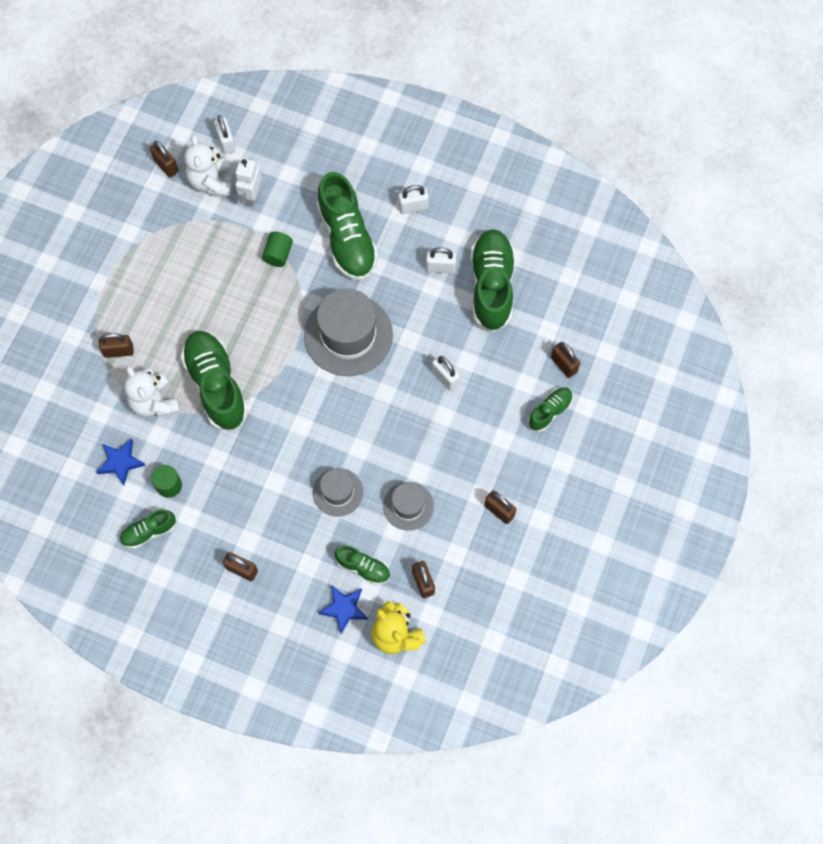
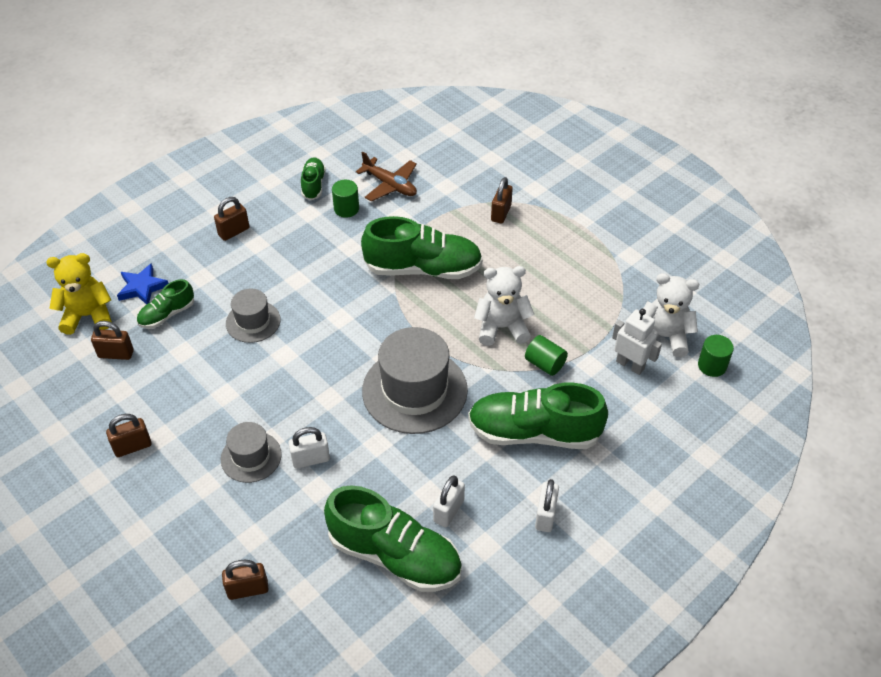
camera: 115 degrees right, 20 degrees down
blue star [97,439,146,486] -> brown plane [356,151,417,201]
white teddy bear [124,366,180,417] -> white teddy bear moved to [474,266,535,346]
brown padlock [150,141,179,178] -> none
white padlock [214,115,236,154] -> green cylinder [698,335,734,377]
grey hat [383,482,434,531] -> grey hat moved to [221,422,282,483]
green shoe [528,387,573,432] -> none

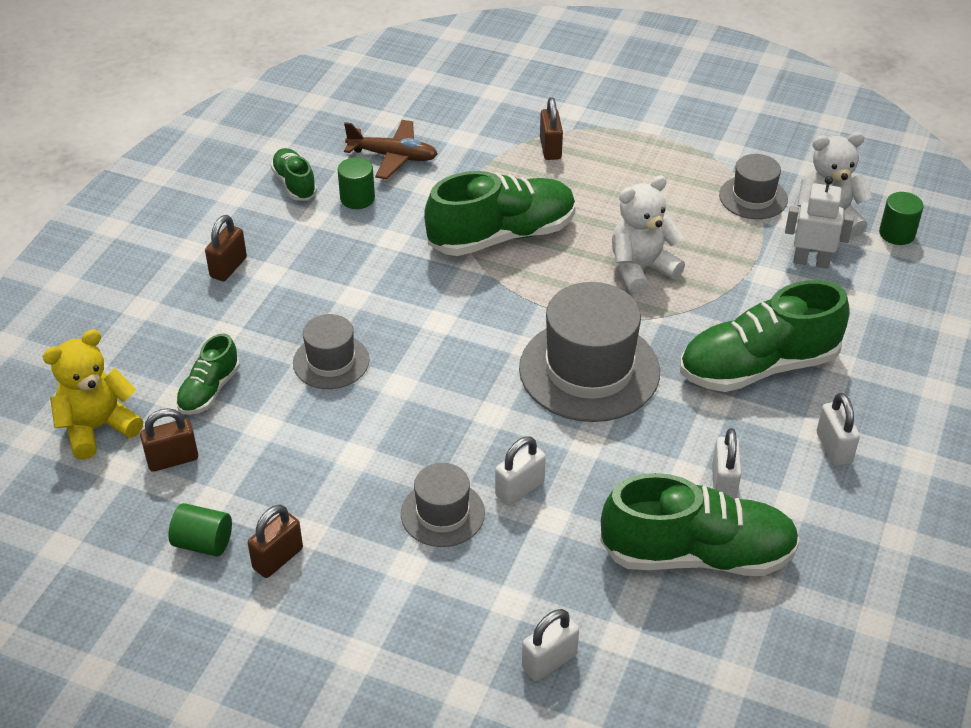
camera: 25 degrees left, 5 degrees down
blue star [117,263,169,305] -> none
brown padlock [222,560,269,600] -> white padlock [522,609,579,681]
green cylinder [525,335,568,376] -> green cylinder moved to [168,503,232,556]
none -> grey hat [719,154,788,219]

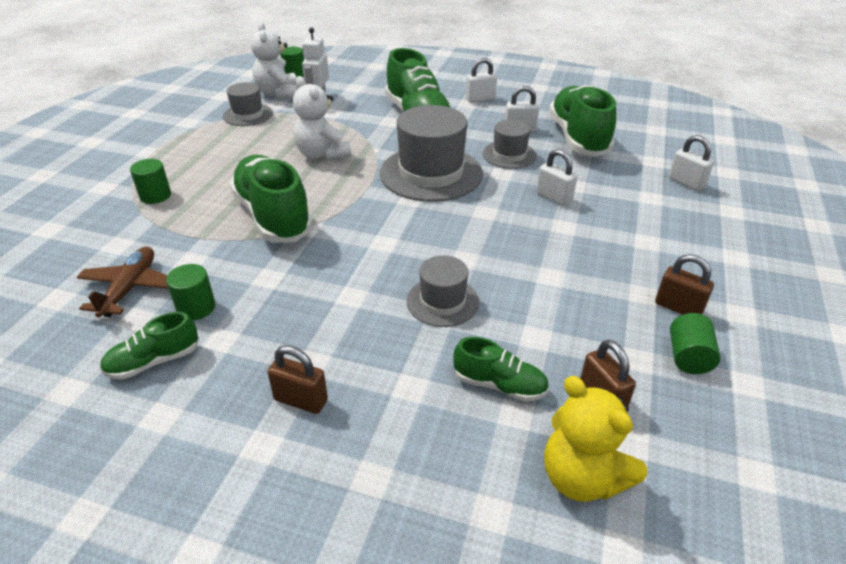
camera: 95 degrees left, 5 degrees down
grey hat [401,463,485,547] -> grey hat moved to [483,120,537,169]
brown padlock [540,97,563,160] -> green cylinder [130,159,171,204]

